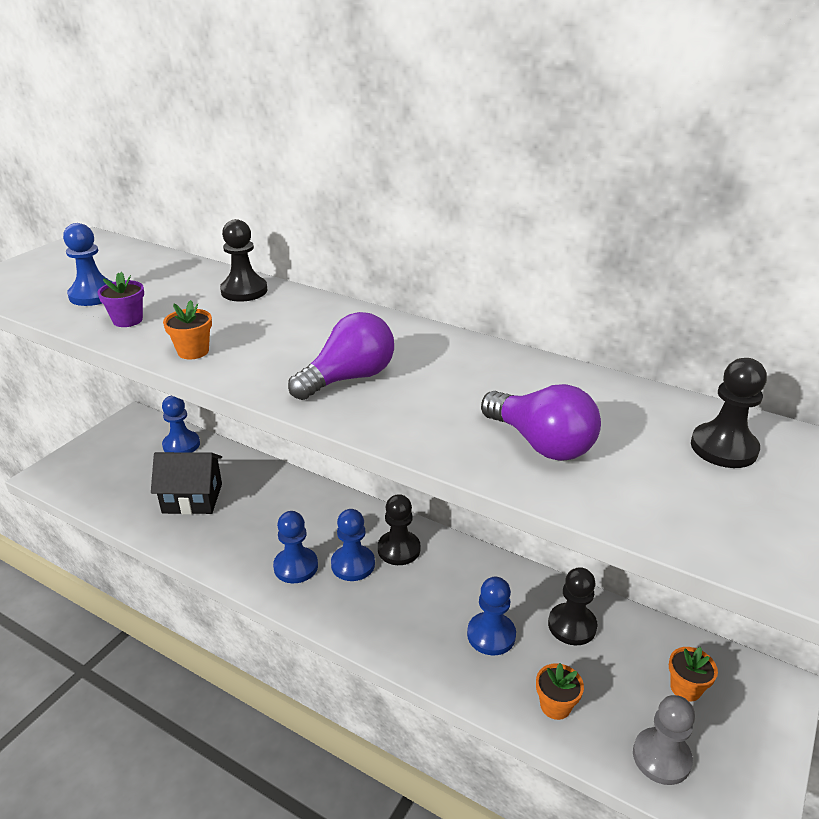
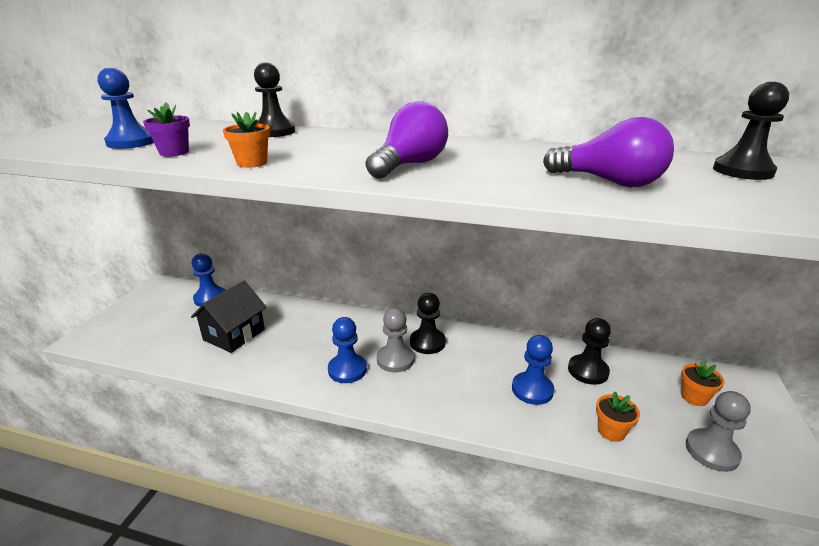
camera: 15 degrees left, 5 degrees down
black house [151,452,222,515] -> black house turned 45 degrees counterclockwise [191,281,267,353]
blue pawn [331,509,375,581] -> grey pawn [377,308,414,372]

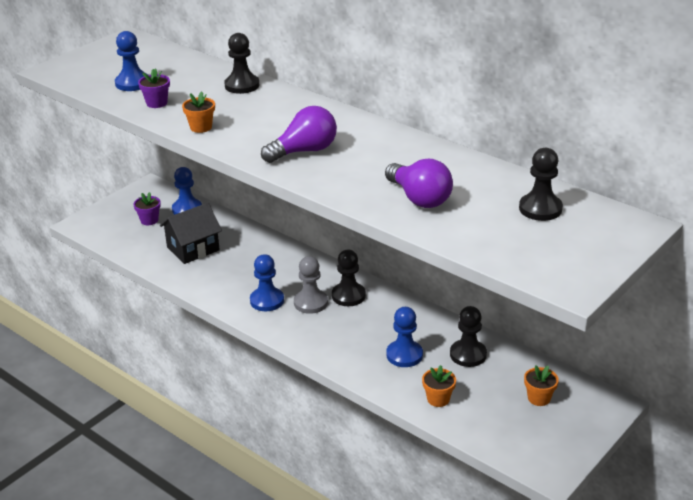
camera: 25 degrees right, 5 degrees up
grey pawn [686,391,751,472] -> none
none -> purple flower pot [133,192,161,225]

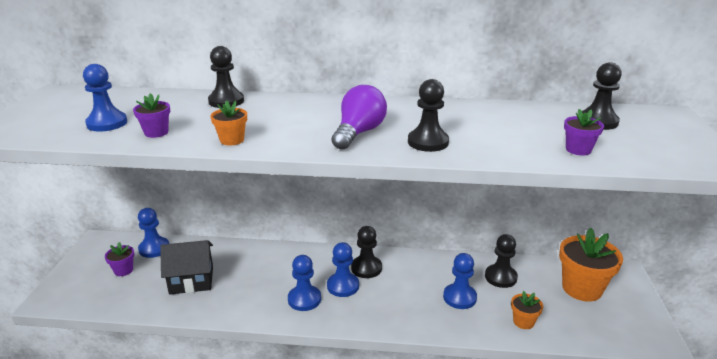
camera: 35 degrees left, 5 degrees down
black house [160,203,222,264] -> black house turned 60 degrees clockwise [160,240,213,295]
grey pawn [294,256,328,314] -> blue pawn [327,242,359,297]
purple light bulb [385,159,453,208] -> none
orange flower pot [524,365,559,406] -> orange flower pot [559,228,623,302], size x2.02
none -> black pawn [408,79,449,152]
none -> purple flower pot [564,109,604,156]

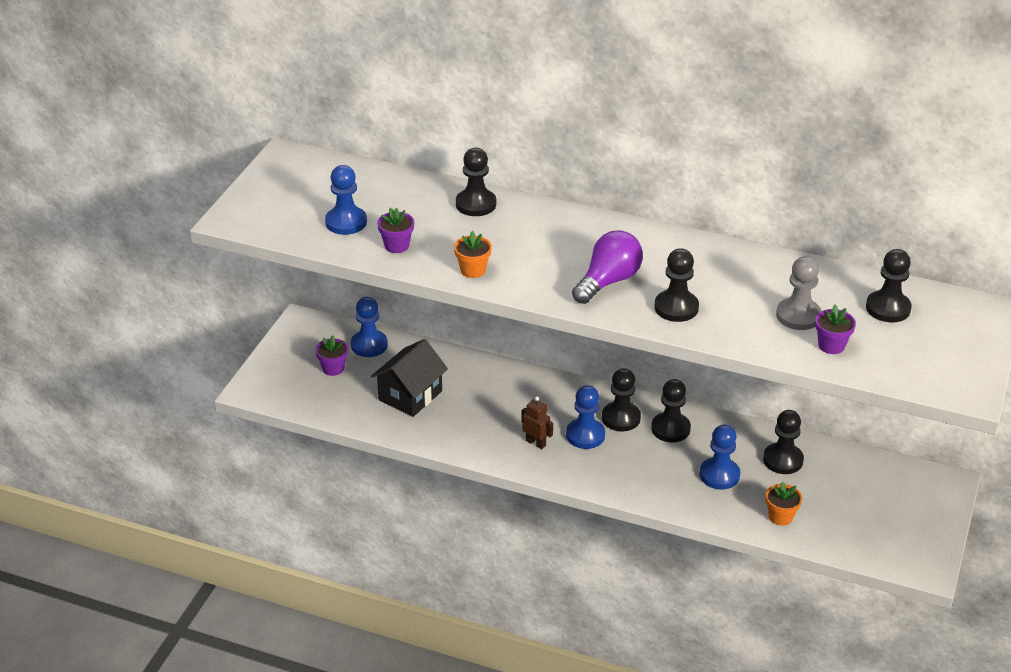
camera: 15 degrees right, 10 degrees up
black house [160,240,213,295] -> black house turned 60 degrees counterclockwise [371,339,448,417]
blue pawn [288,255,321,311] -> brown robot [521,396,553,449]
orange flower pot [559,228,623,302] -> none
none -> black pawn [651,379,691,442]
none -> grey pawn [776,256,821,330]

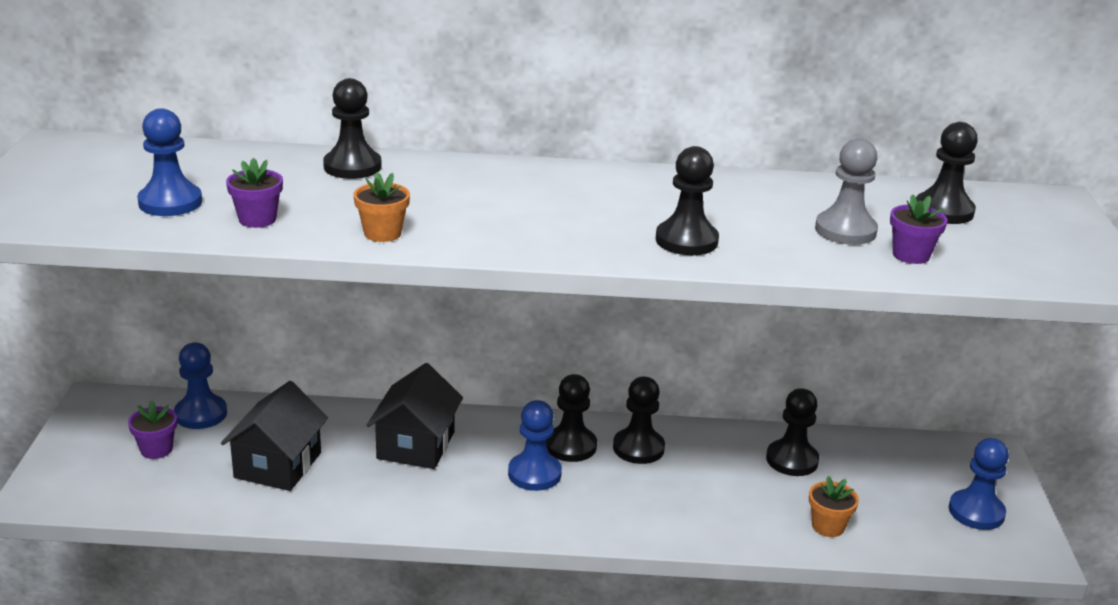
camera: 20 degrees left, 10 degrees down
brown robot [521,396,553,449] -> none
purple light bulb [572,230,643,304] -> none
blue pawn [699,425,740,489] -> blue pawn moved to [949,438,1009,530]
none -> black house [366,363,463,469]

